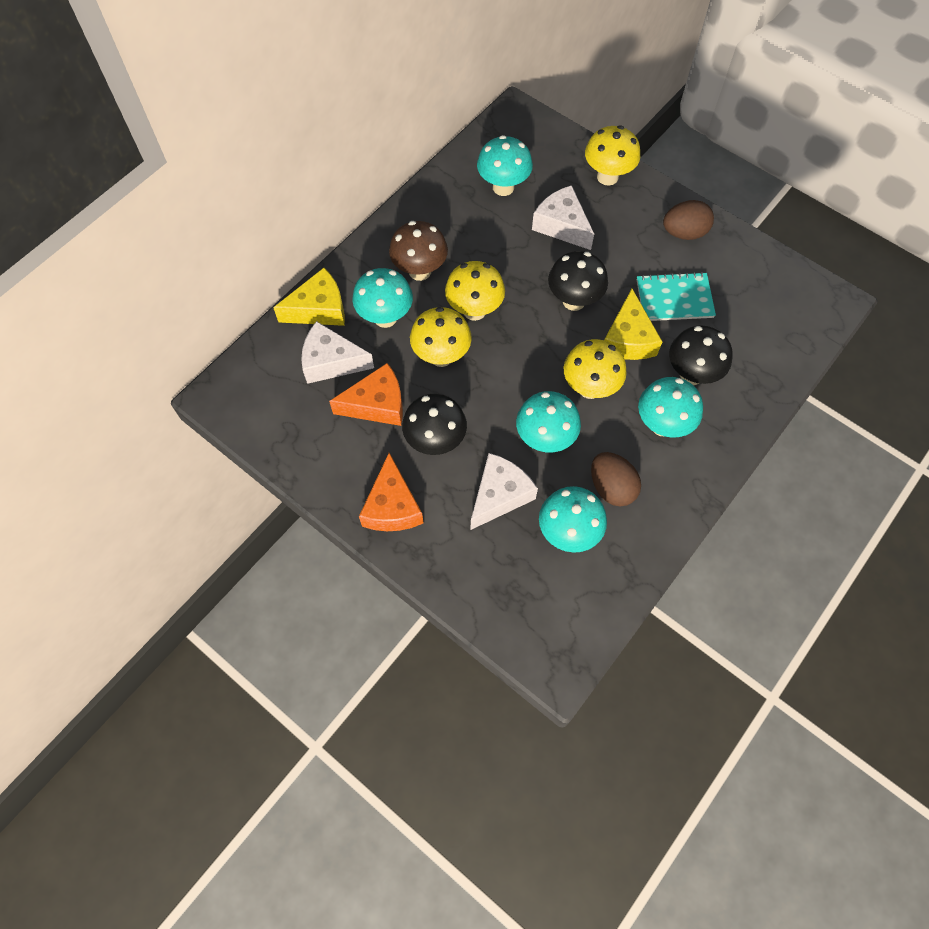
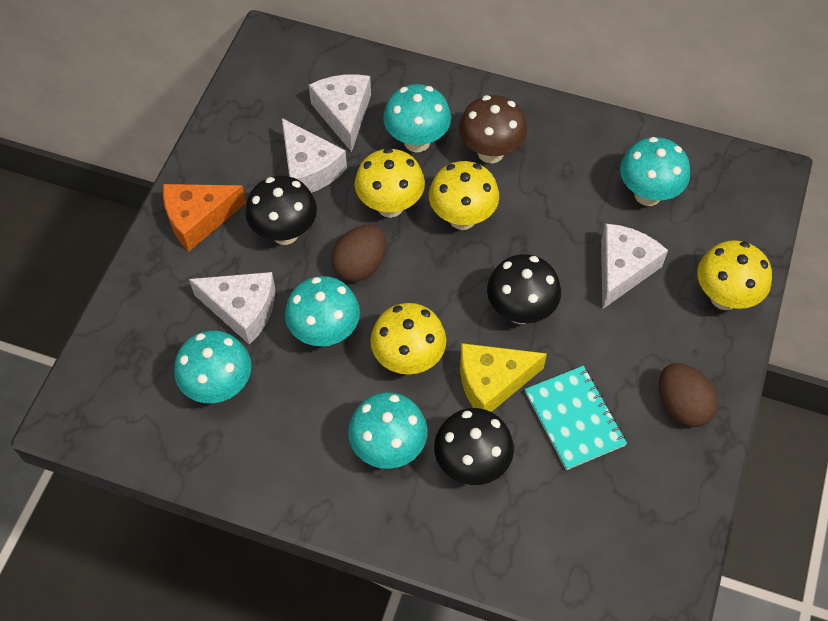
camera: 70 degrees right, 5 degrees down
yellow cheese [273,268,345,326] -> none
orange cheese [329,363,403,426] -> white cheese [282,118,347,193]
brown egg [591,452,641,506] -> brown egg moved to [331,225,386,282]

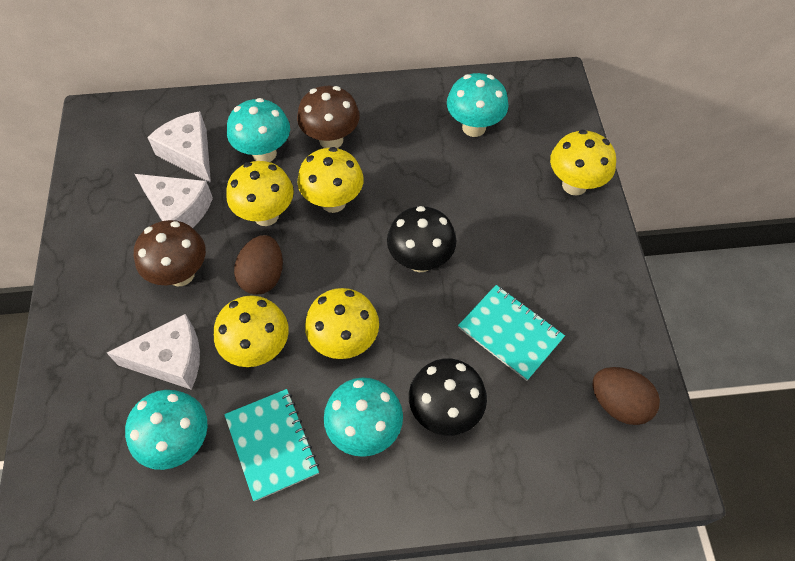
camera: 25 degrees left, 0 degrees up
orange cheese [163,184,246,251] -> none
black mushroom [245,176,317,245] -> brown mushroom [134,220,206,286]
turquoise mushroom [285,276,360,346] -> yellow mushroom [214,295,289,367]
yellow cheese [460,343,547,412] -> none
white cheese [601,224,668,309] -> none
brown egg [659,363,718,427] -> brown egg moved to [593,367,660,425]
none -> turquoise notebook [224,389,319,501]

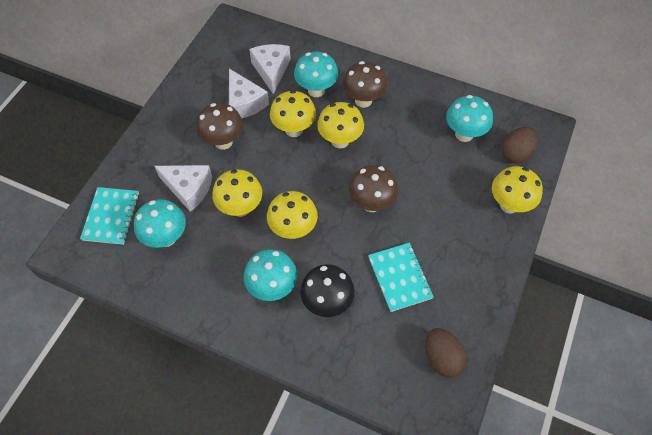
camera: 30 degrees right, 0 degrees up
turquoise notebook [224,389,319,501] -> turquoise notebook moved to [80,187,139,245]
brown egg [234,235,283,295] -> brown egg moved to [501,127,538,163]
black mushroom [387,206,456,272] -> brown mushroom [349,165,399,212]

